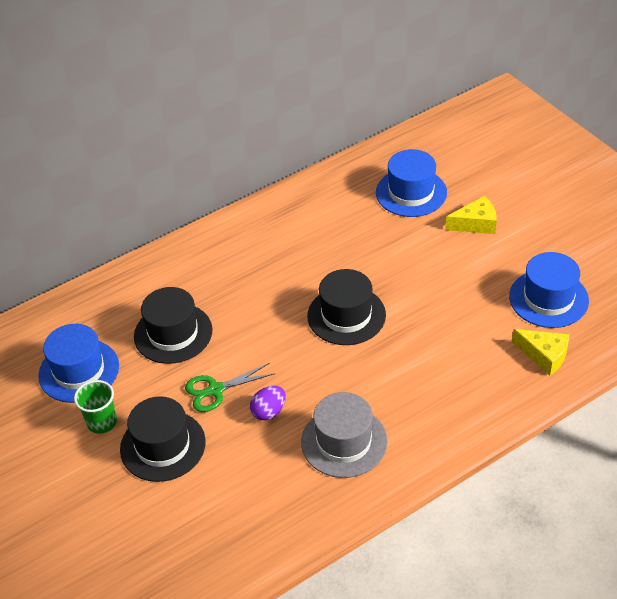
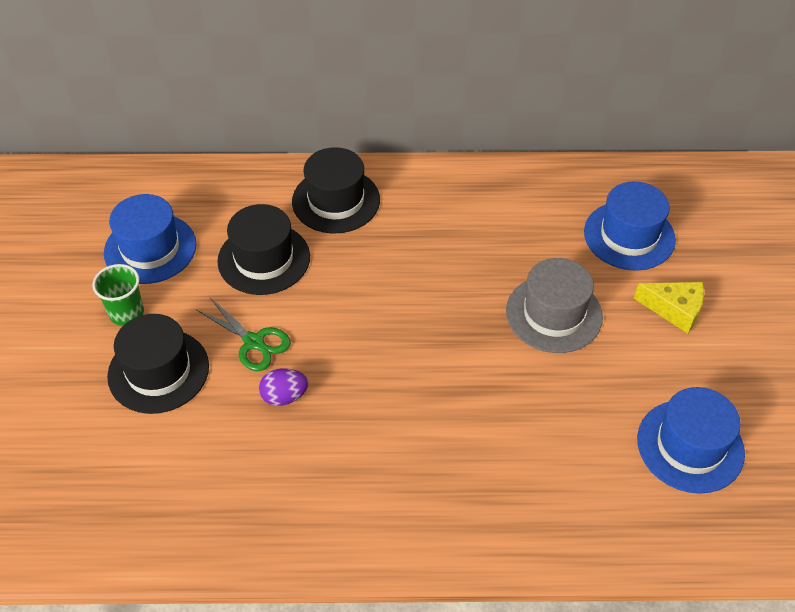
camera: 30 degrees right, 5 degrees up
green scissors [185,363,275,412] -> green scissors turned 150 degrees counterclockwise [197,298,291,371]
grey hat [301,392,387,478] -> grey hat moved to [506,258,603,353]
black hat [308,269,386,345] -> black hat moved to [292,147,380,233]
yellow cheese [512,329,570,376] -> none

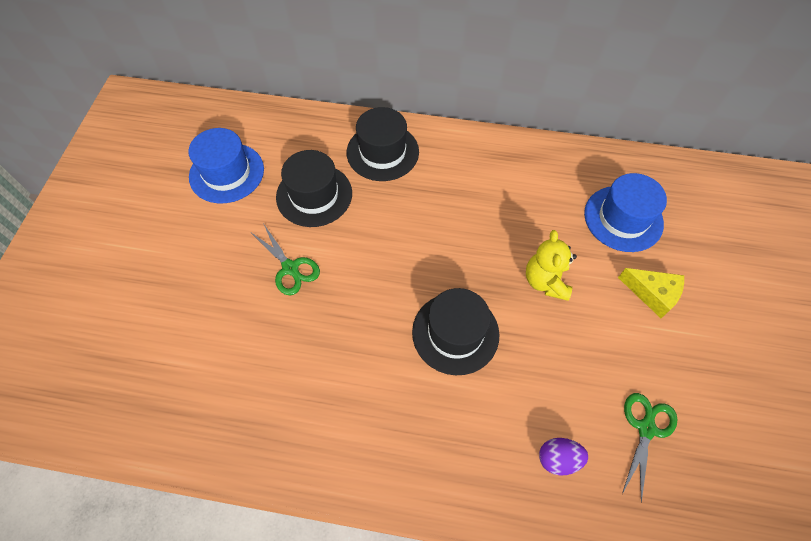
camera: 10 degrees right, 10 degrees up
green cup [92,264,144,326] -> none
black hat [107,314,209,414] -> black hat moved to [412,288,499,375]
purple egg [259,368,308,406] -> purple egg moved to [539,438,588,475]
grey hat [506,258,603,353] -> yellow teddy bear [526,230,577,301]
blue hat [637,387,745,494] -> green scissors [622,393,678,503]

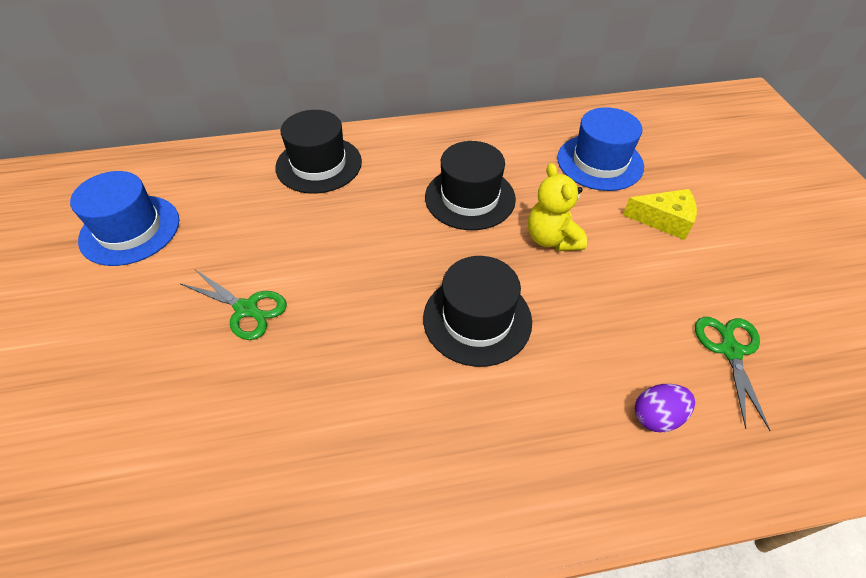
camera: 20 degrees left, 10 degrees down
black hat [276,150,352,227] -> black hat moved to [425,141,516,230]

